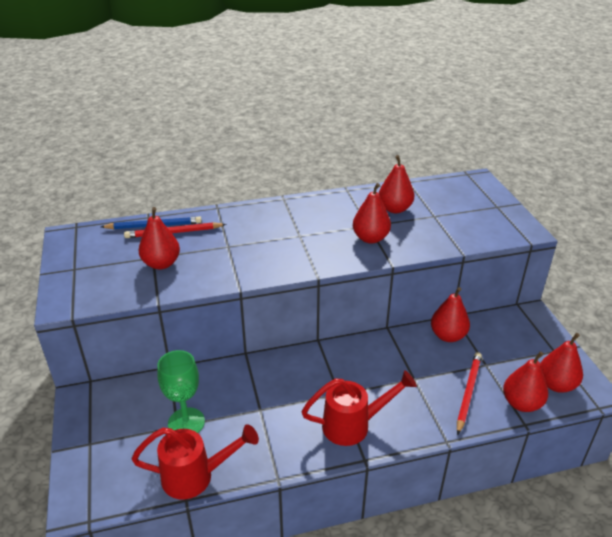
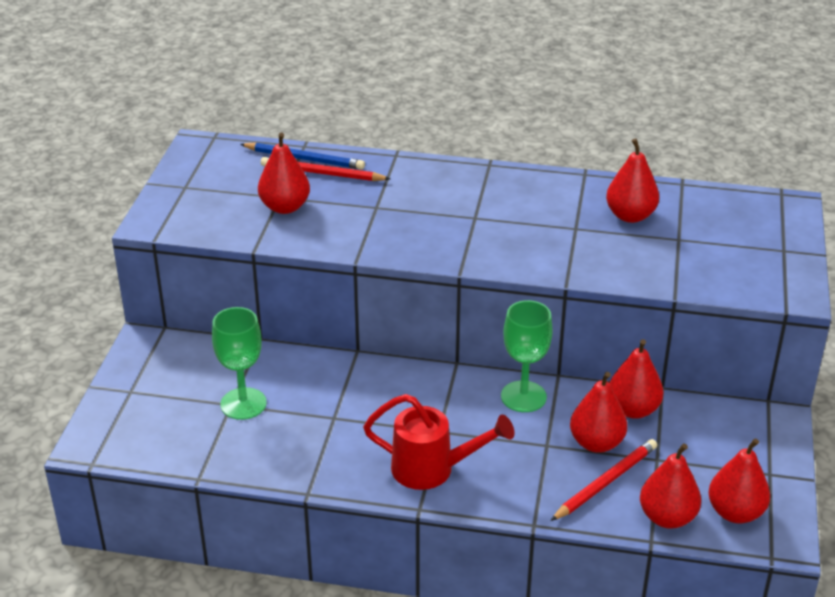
camera: 25 degrees right, 0 degrees up
red watering can [131,424,259,499] -> none
red pear [353,183,391,243] -> red pear moved to [570,372,627,453]
none -> green goblet [501,300,553,412]

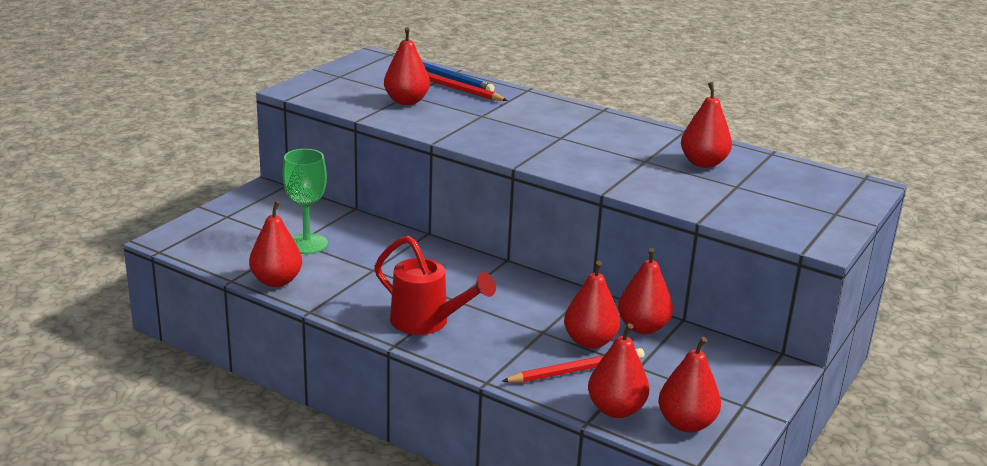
camera: 20 degrees right, 10 degrees down
green goblet [501,300,553,412] -> none
none -> red pear [249,201,302,287]

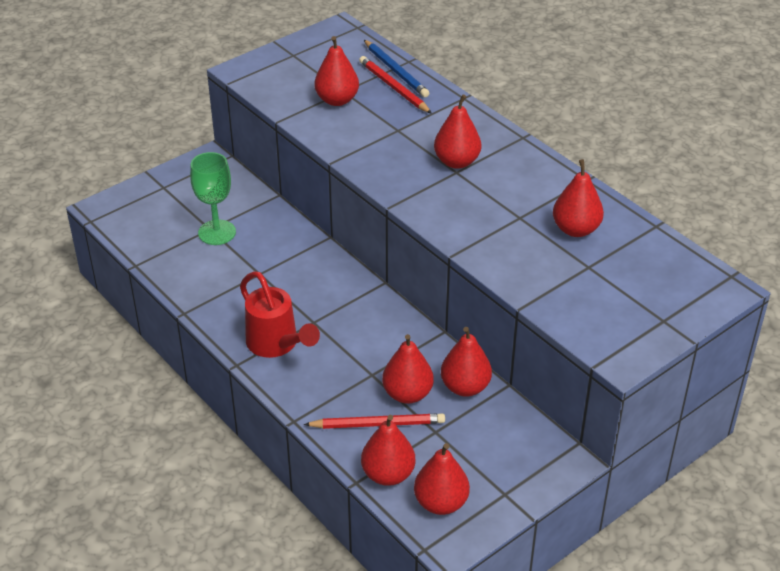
camera: 20 degrees right, 15 degrees up
red pear [249,201,302,287] -> red pear moved to [434,94,481,169]

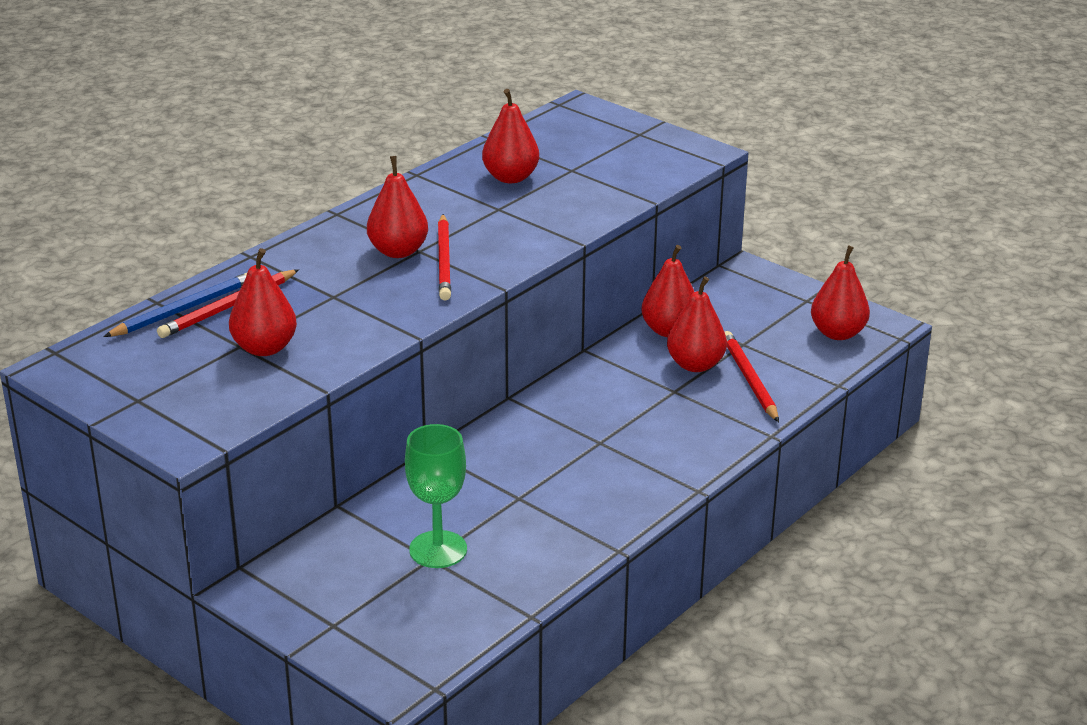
camera: 100 degrees left, 10 degrees down
red watering can [240,271,320,358] -> none
red pear [361,415,416,486] -> none
none -> red pencil [438,214,451,301]

